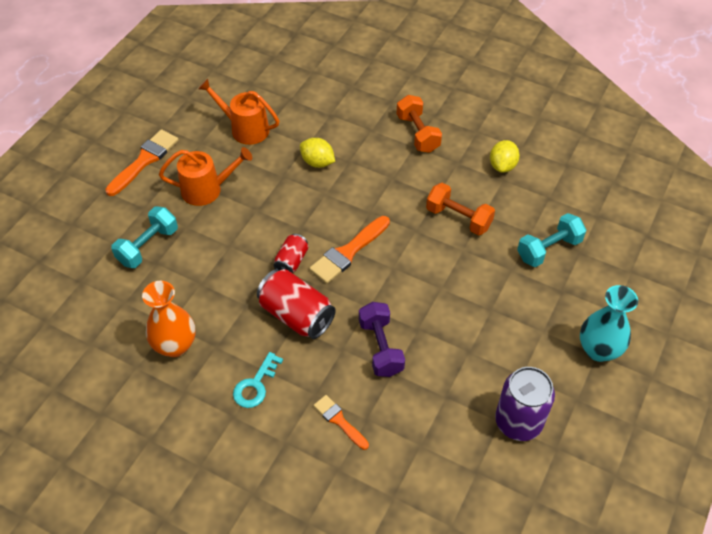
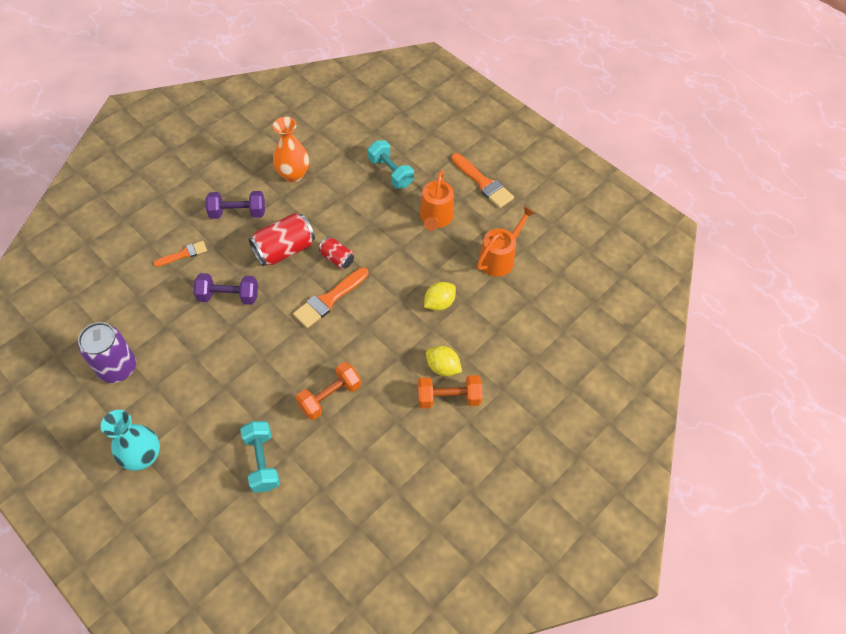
camera: 105 degrees right, 5 degrees up
turquoise key [233,352,283,408] -> purple dumbbell [206,191,265,219]
orange brush [309,216,390,284] -> orange brush turned 105 degrees counterclockwise [293,267,369,328]
yellow lemon [490,140,520,173] -> yellow lemon moved to [426,346,462,376]

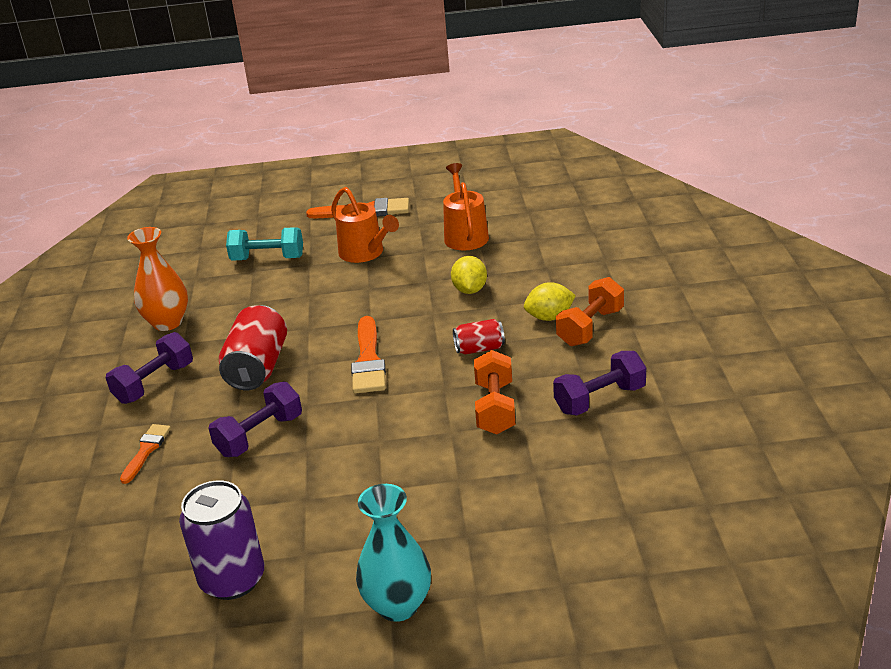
camera: 45 degrees left, 25 degrees down
turquoise dumbbell [240,421,280,492] -> none
red can [319,237,354,269] -> red can moved to [453,319,505,355]
none -> purple dumbbell [553,351,646,416]

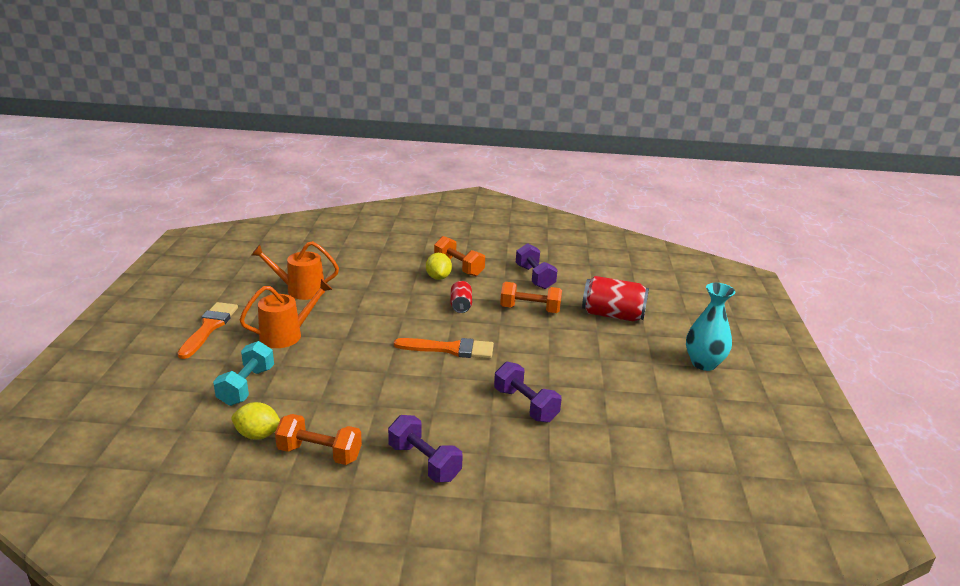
camera: 85 degrees left, 5 degrees down
orange brush [120,424,171,484] -> none
orange vase [127,227,188,331] -> orange dumbbell [275,414,362,465]
purple can [179,480,264,600] -> none
red can [219,305,287,390] -> red can moved to [582,276,649,321]
yellow lemon [451,256,487,294] -> yellow lemon moved to [231,402,280,440]

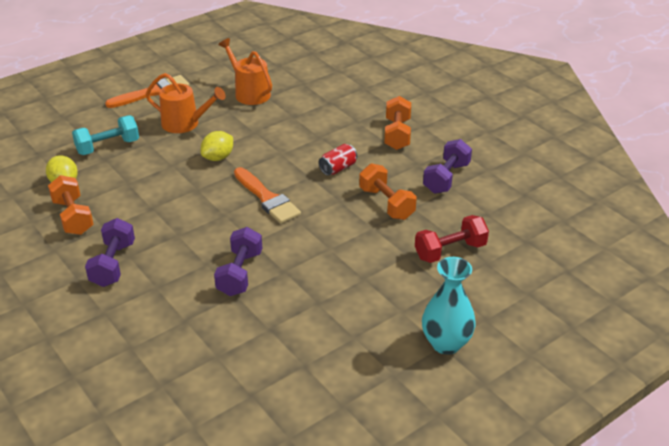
camera: 50 degrees right, 10 degrees up
yellow lemon [426,253,452,280] -> yellow lemon moved to [201,131,233,161]
red can [582,276,649,321] -> red dumbbell [415,215,489,263]

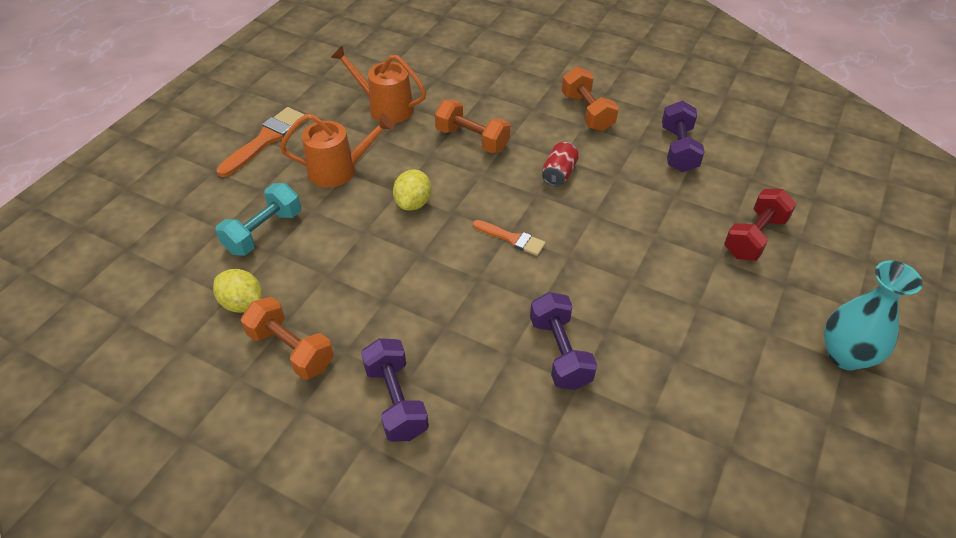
camera: 25 degrees left, 10 degrees up
orange brush [234,167,301,223] -> orange brush [473,220,546,256], size x0.61
orange dumbbell [359,163,417,220] -> orange dumbbell moved to [435,100,510,153]

